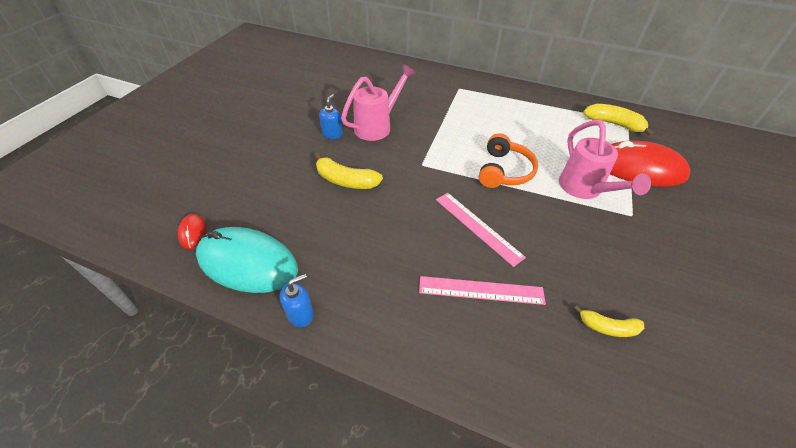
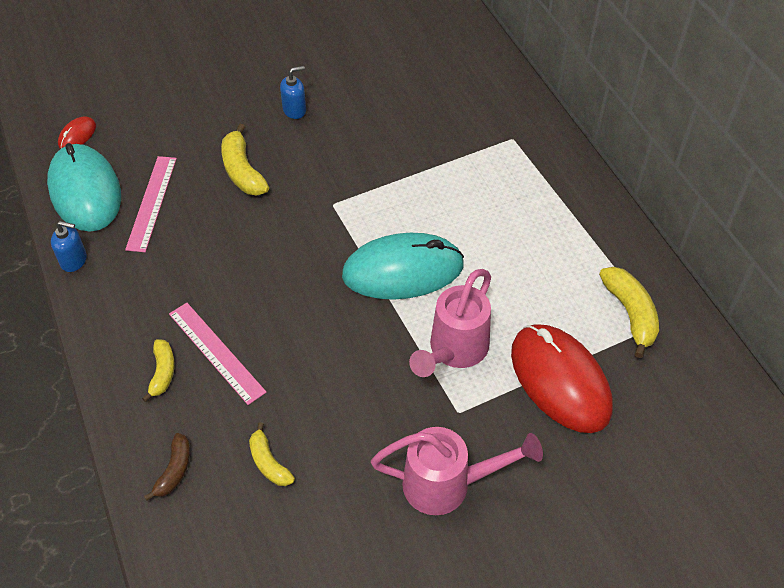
camera: 45 degrees right, 5 degrees up
pink watering can [341,64,416,141] -> pink watering can moved to [371,427,543,515]
pink ruler [436,193,526,267] -> pink ruler moved to [125,156,177,252]
orange headphones [479,133,538,188] -> turquoise mouse [342,233,464,300]
none -> yellow banana [142,339,175,402]
none -> brown banana [144,433,190,500]

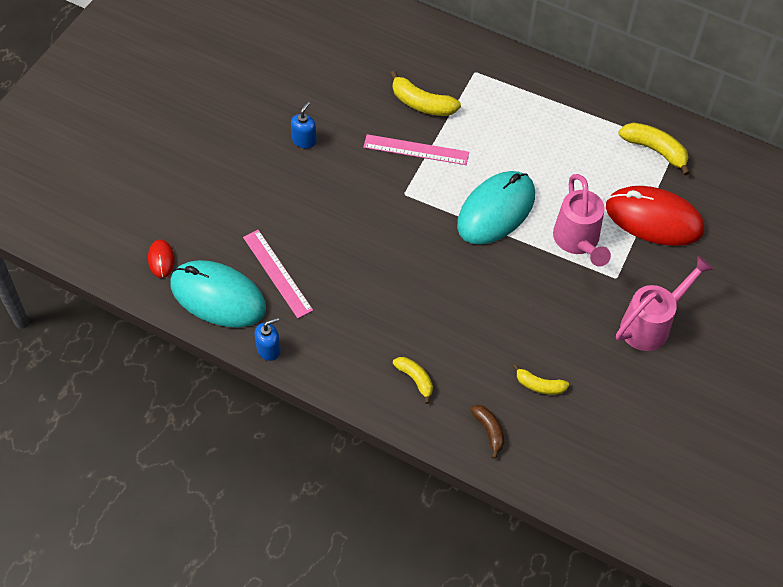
camera: 40 degrees left, 5 degrees up
pink ruler [169,303,267,405] -> pink ruler moved to [363,134,469,165]
yellow banana [221,124,269,195] -> yellow banana moved to [390,70,461,116]

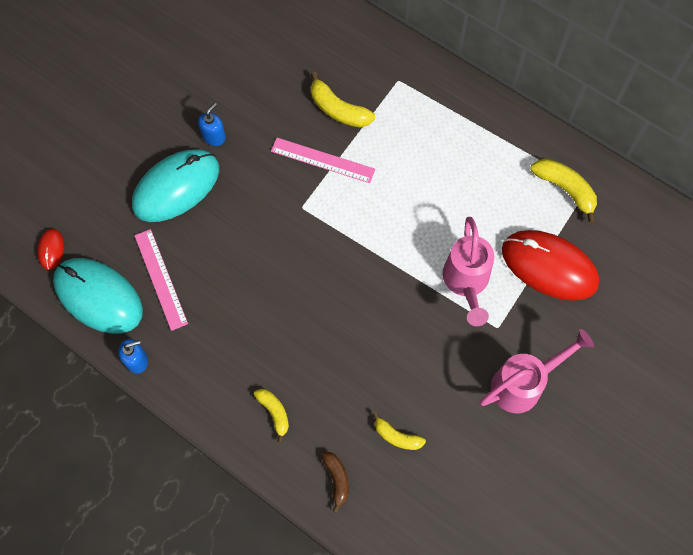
camera: 10 degrees right, 10 degrees up
turquoise mouse [457,171,535,244] -> turquoise mouse moved to [132,149,219,222]

